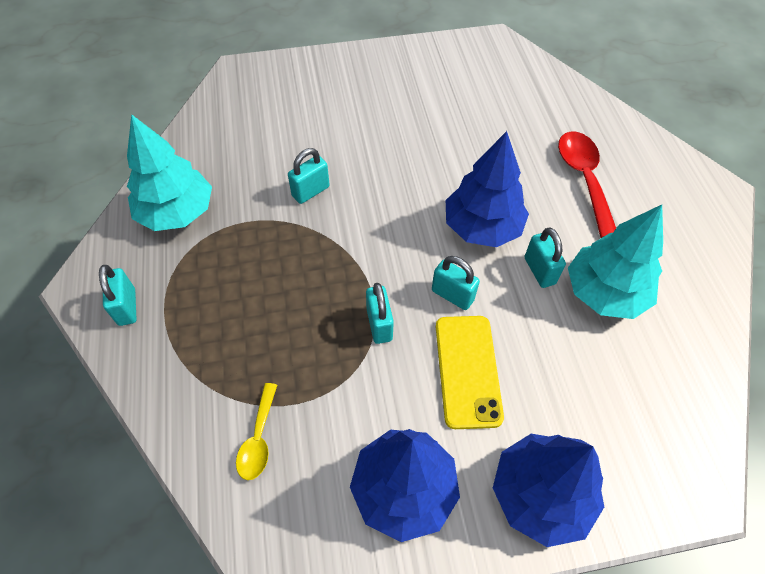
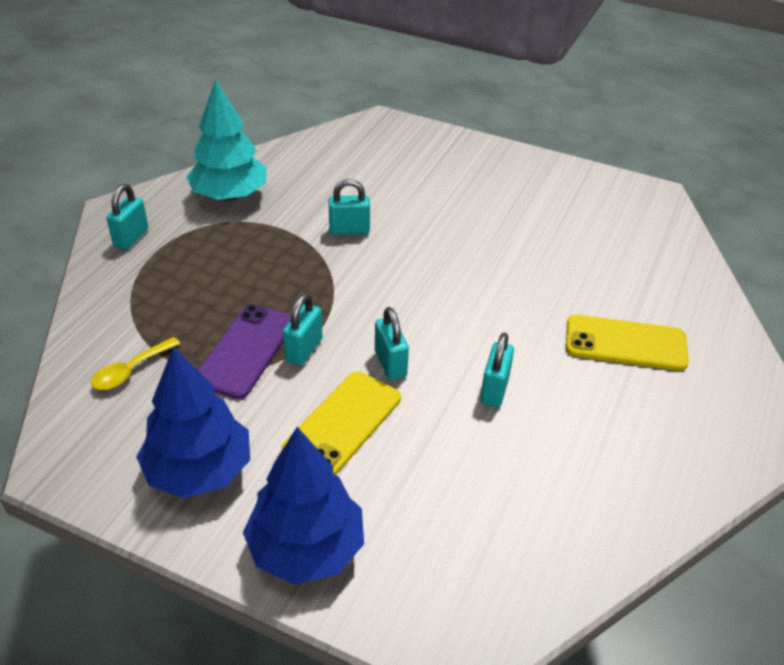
camera: 35 degrees right, 15 degrees down
blue tree [446,131,529,247] -> none
red spoon [558,131,616,238] -> yellow phone [566,315,689,371]
turquoise tree [568,205,663,319] -> none
none -> purple phone [198,305,291,399]

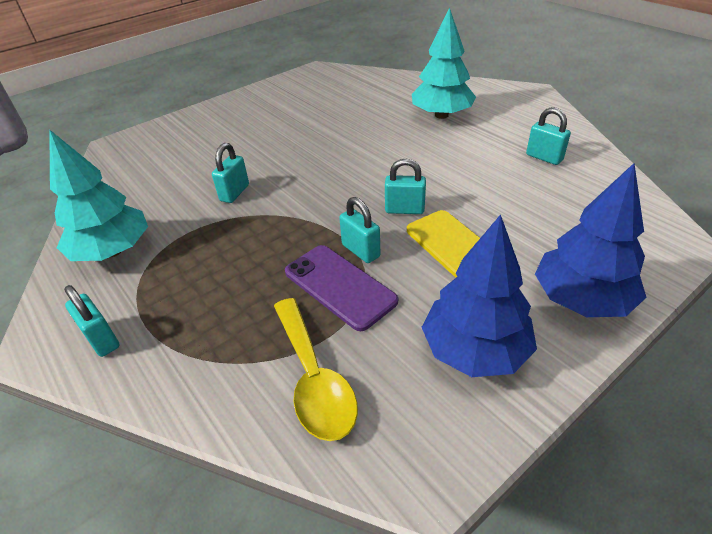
camera: 60 degrees left, 0 degrees up
yellow spoon [91,337,180,390] -> yellow spoon [274,298,358,441], size x1.69
turquoise padlock [480,333,514,407] -> turquoise padlock moved to [526,107,571,165]
yellow phone [566,315,689,371] -> turquoise tree [412,7,476,119]

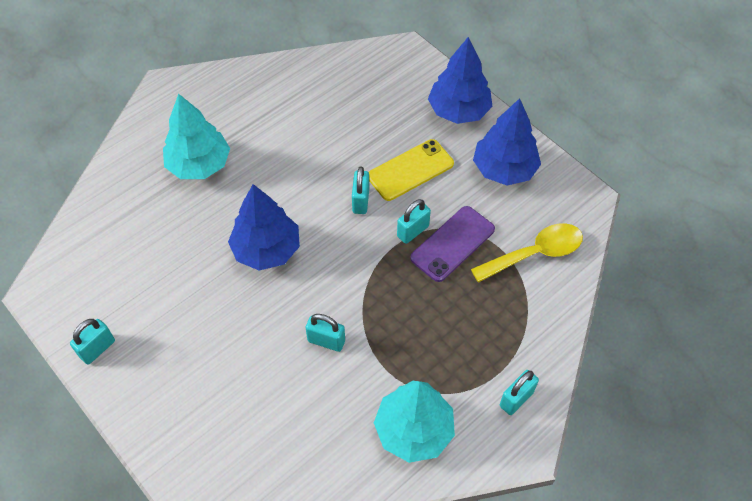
camera: 95 degrees left, 15 degrees up
turquoise padlock [526,107,571,165] -> turquoise padlock moved to [70,319,115,364]
none -> blue tree [228,184,300,271]

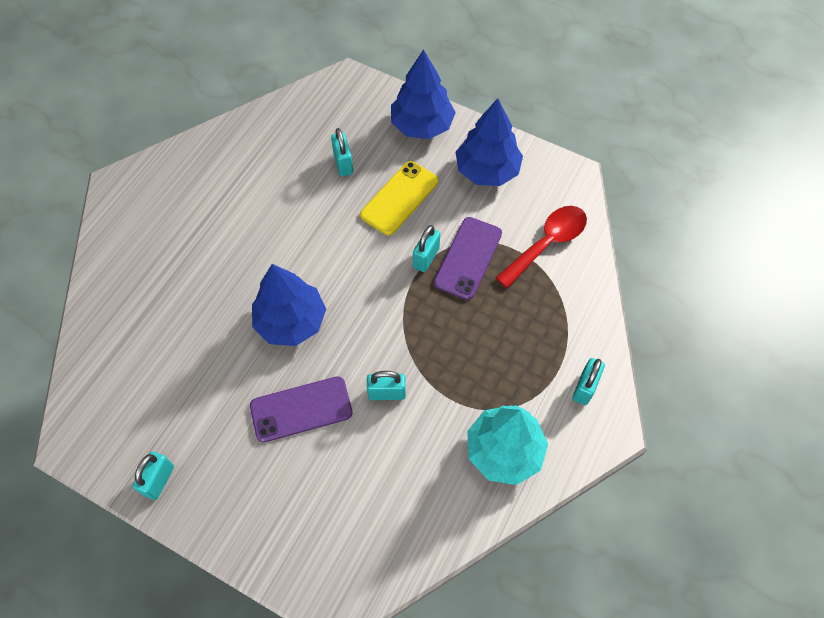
camera: 20 degrees left, 5 degrees up
turquoise tree [163,94,230,179] -> none
turquoise padlock [352,166,369,214] -> turquoise padlock moved to [331,128,353,176]
yellow spoon [471,223,583,283] -> red spoon [496,206,587,288]
none -> purple phone [250,376,353,442]

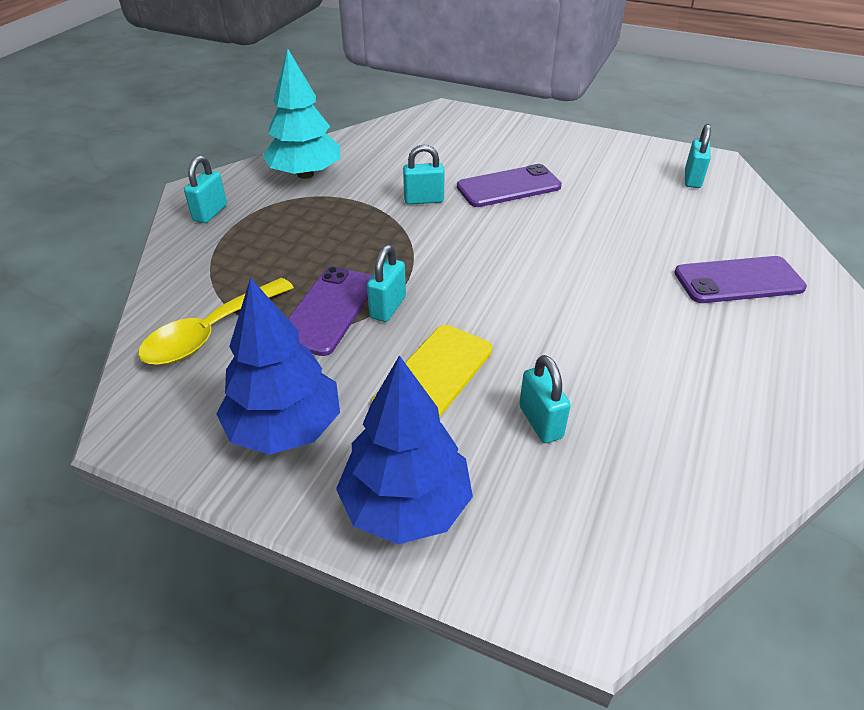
camera: 175 degrees right, 20 degrees down
turquoise padlock [132,452,174,500] -> turquoise padlock moved to [685,124,711,188]
blue tree [252,264,326,346] -> none
red spoon [496,206,587,288] -> yellow spoon [138,278,294,365]
none -> purple phone [674,256,807,303]

